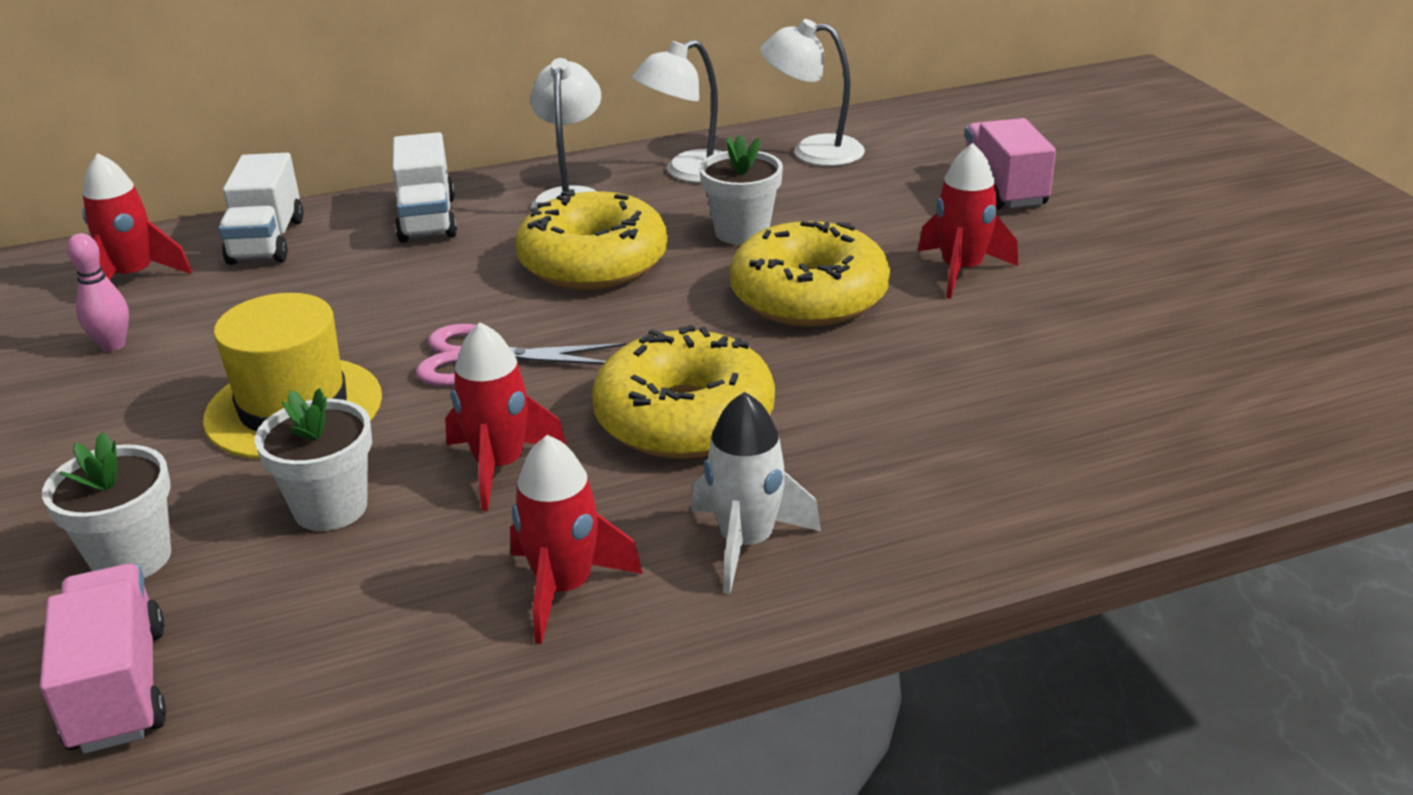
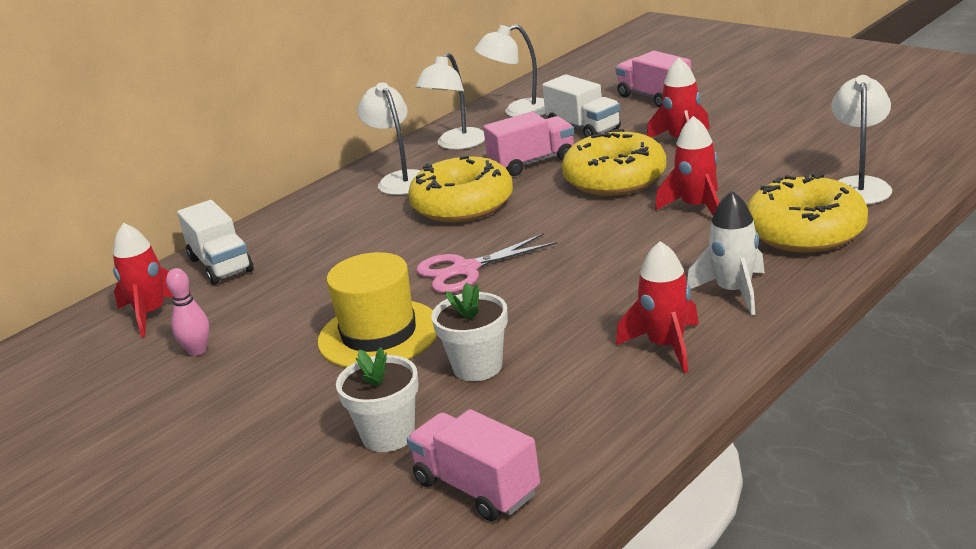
camera: 25 degrees left, 5 degrees down
white truck [392,132,457,243] -> white truck moved to [542,74,621,137]
red rocket [445,322,567,511] -> red rocket moved to [655,116,719,215]
yellow donut [592,325,775,459] -> yellow donut moved to [747,173,868,253]
white flower pot [699,134,783,245] -> pink truck [483,111,574,176]
none -> white lamp [831,75,892,205]

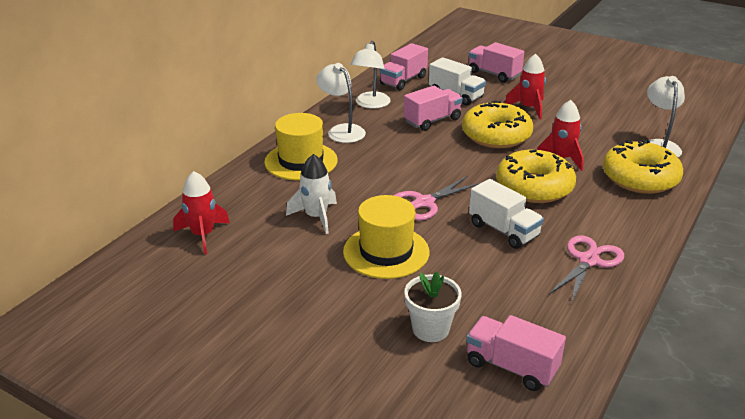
camera: 15 degrees left, 5 degrees up
pink bowling pin [166,268,210,356] -> none
white truck [177,200,254,285] -> white truck moved to [469,179,544,249]
yellow donut [408,155,513,223] -> yellow donut moved to [496,149,576,203]
white flower pot [431,282,508,381] -> none
white lamp [474,24,545,117] -> pink truck [380,43,428,90]
red rocket [616,241,699,373] -> pink scissors [549,235,624,304]
white rocket [687,191,765,316] -> white rocket moved to [286,154,337,234]
none -> yellow hat [264,113,338,180]

